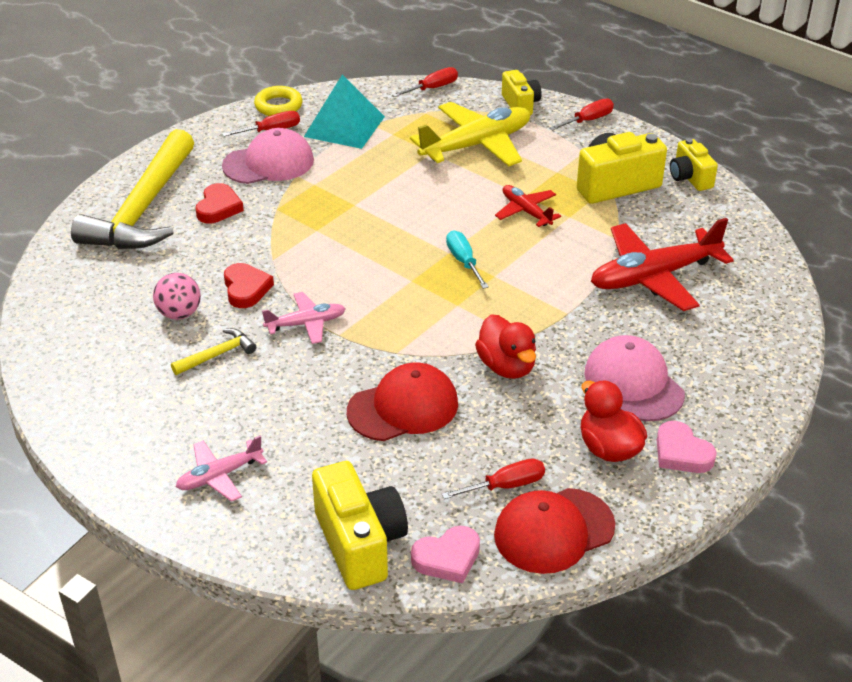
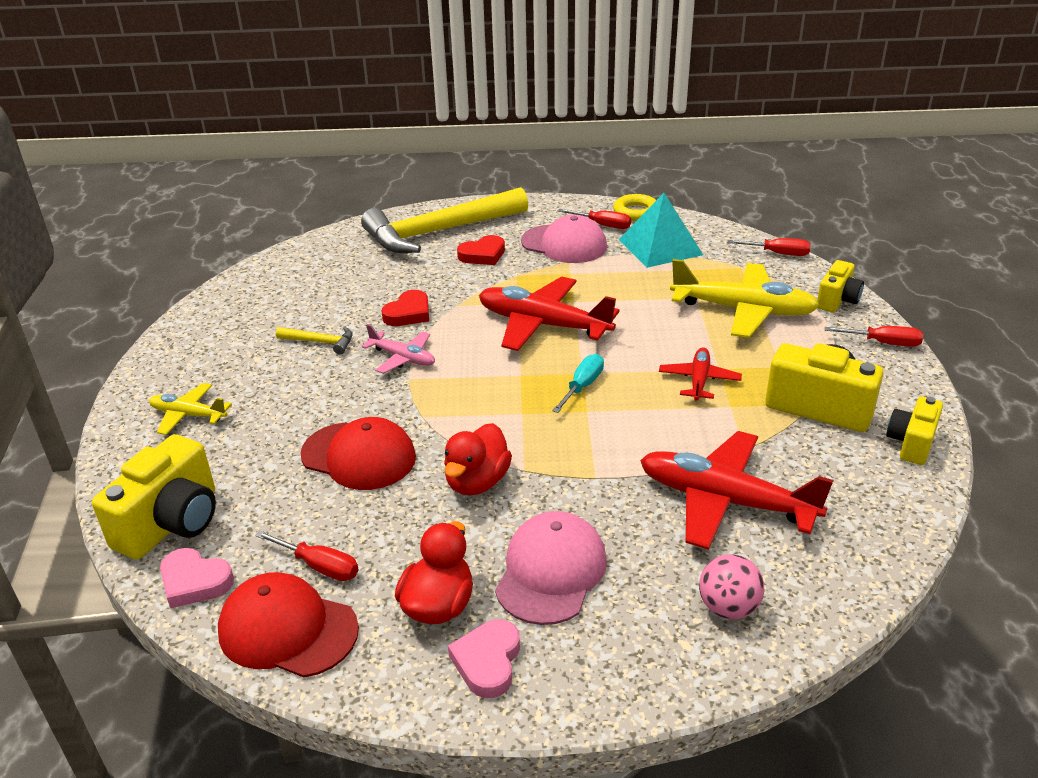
camera: 50 degrees right, 5 degrees down
pink ball [153,273,201,320] -> pink ball moved to [699,554,764,619]
pink plane [176,436,267,502] -> yellow plane [149,383,232,435]
none -> red plane [479,276,619,351]

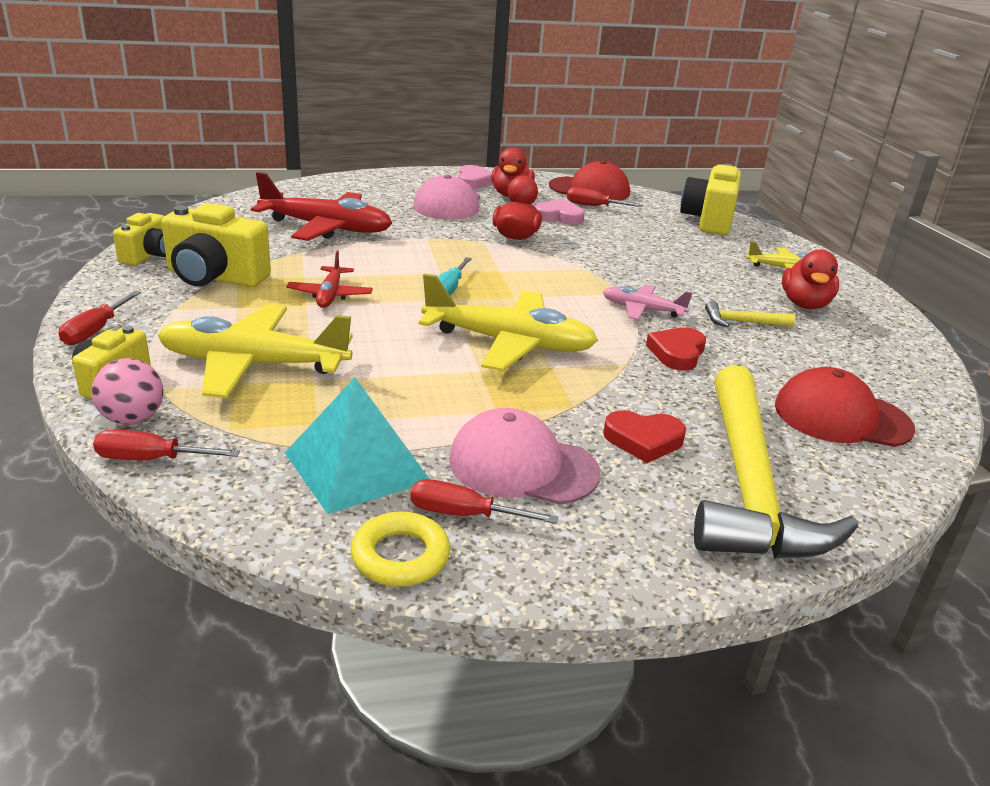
camera: 165 degrees right, 5 degrees down
pink heart [160,548,234,608] -> pink heart moved to [535,200,585,225]
red cap [300,417,416,490] -> red cap moved to [775,367,915,447]
yellow hammer [361,187,528,253] -> yellow hammer turned 135 degrees clockwise [694,365,859,559]
red heart [457,235,505,265] -> red heart turned 135 degrees counterclockwise [603,410,686,463]
red plane [479,276,619,351] -> yellow plane [418,273,598,371]
pink ball [699,554,764,619] -> pink ball moved to [91,358,163,425]
red screwdriver [825,326,923,347] -> red screwdriver turned 75 degrees counterclockwise [59,291,141,345]
none -> red duck [782,249,839,309]

